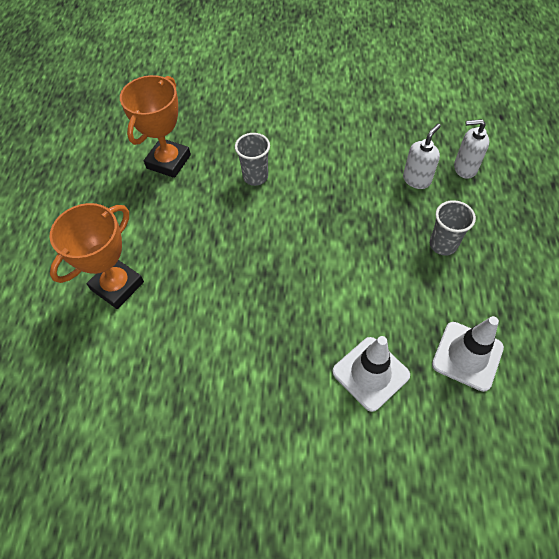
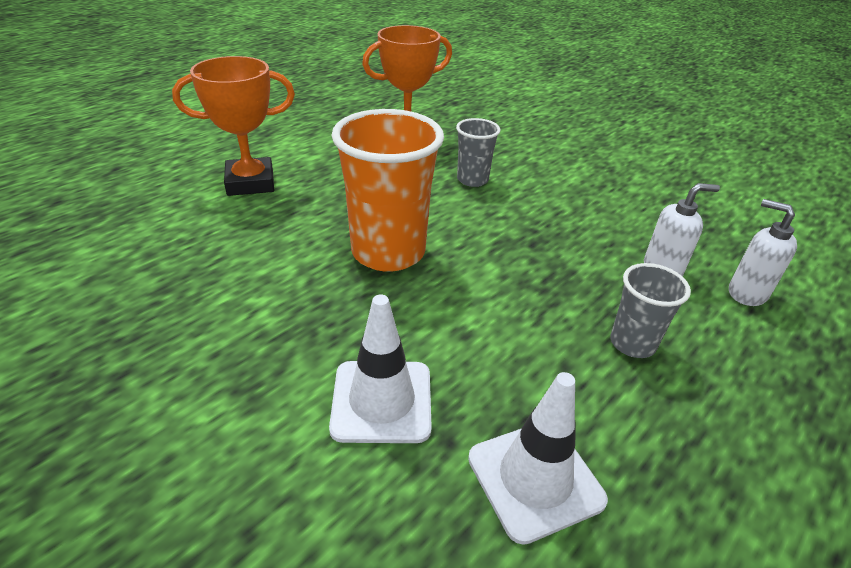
camera: 35 degrees right, 20 degrees down
none -> orange cup [331,109,444,272]

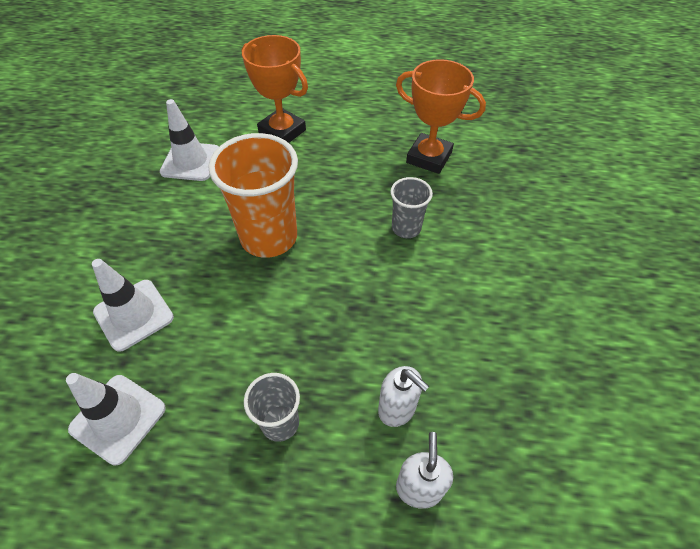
camera: 55 degrees right, 15 degrees up
none -> white traffic cone [160,99,219,181]

